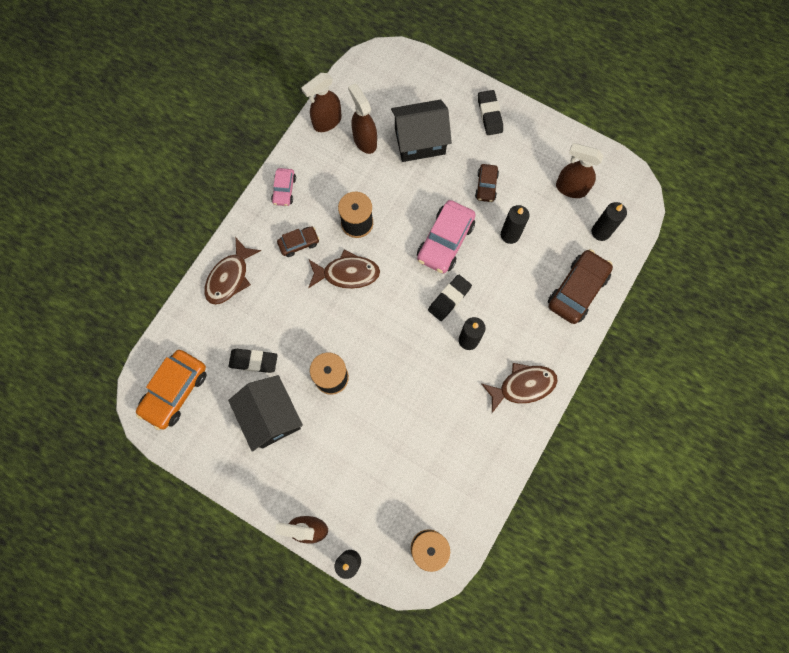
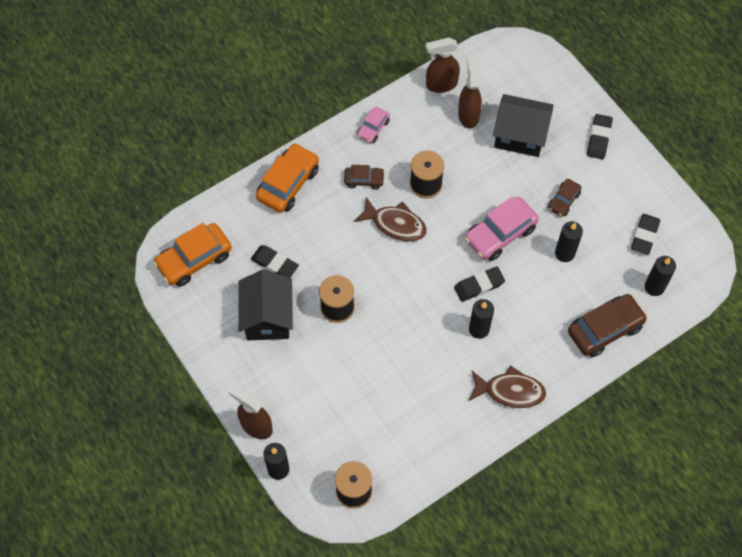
camera: 25 degrees right, 10 degrees down
brown fish [204,238,261,305] -> orange car [256,143,319,213]
brown spray bottle [556,143,603,198] -> black eraser [631,214,660,255]

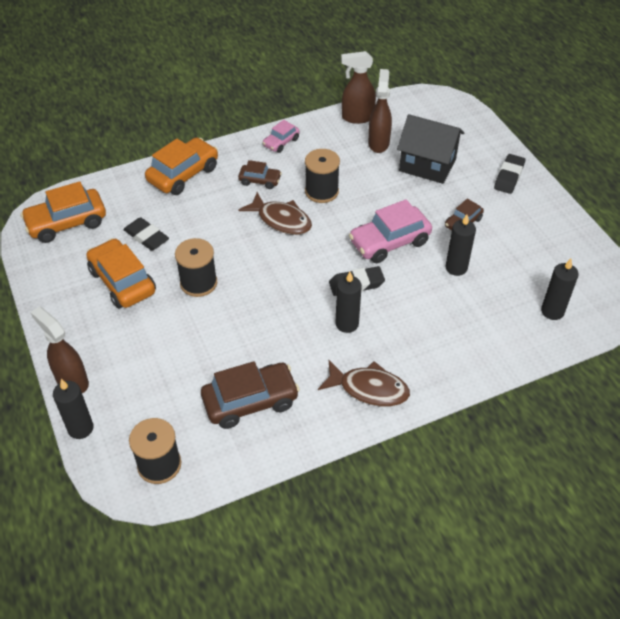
camera: 10 degrees right, 15 degrees down
black house [238,269,293,340] -> orange car [86,238,156,309]
brown car [568,294,648,357] -> brown car moved to [201,361,300,429]
black eraser [631,214,660,255] -> none

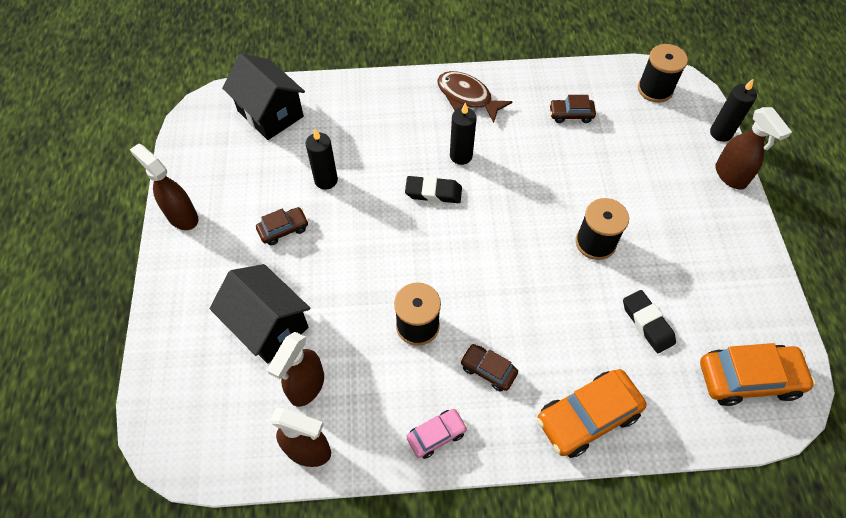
camera: 160 degrees left, 10 degrees up
orange car [86,238,156,309] -> none
brown car [201,361,300,429] -> brown car [549,95,596,123], size x0.55
brown fish [238,192,312,235] -> none
pink car [349,199,432,263] -> none
black eraser [494,154,525,194] -> none
black candle [541,259,579,320] -> black house [222,53,305,140]
none -> brown spray bottle [130,144,198,230]

